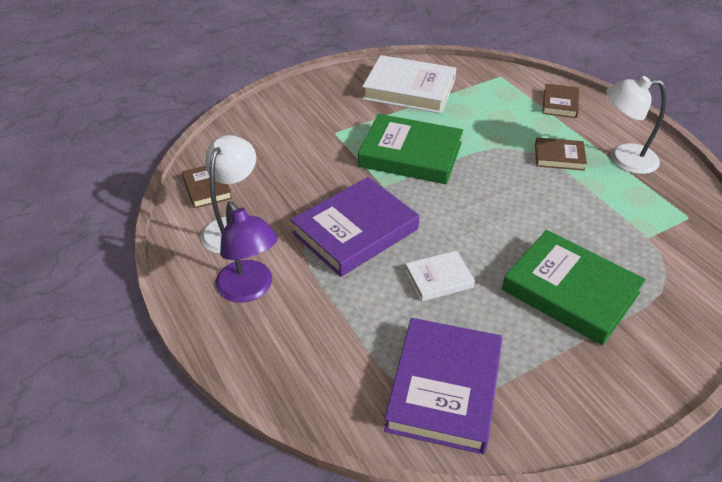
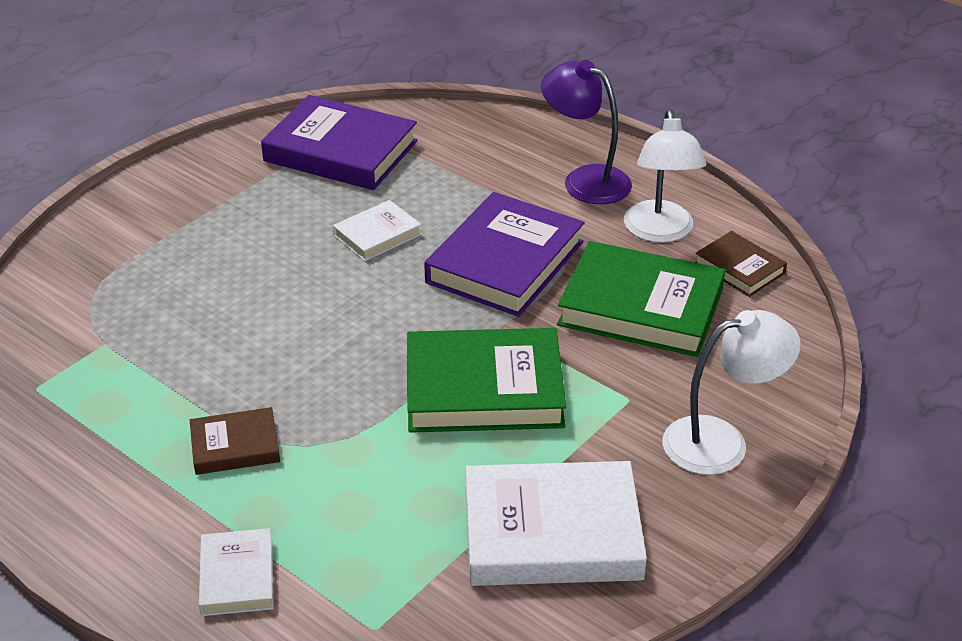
camera: 160 degrees right, 5 degrees down
purple book [384,318,502,454] -> purple book turned 60 degrees counterclockwise [261,95,417,190]
green book [502,230,646,346] -> green book moved to [557,241,725,357]
brown book [542,84,579,118] -> white book [199,528,274,616]
white lamp [606,76,666,174] -> white lamp moved to [663,310,801,475]

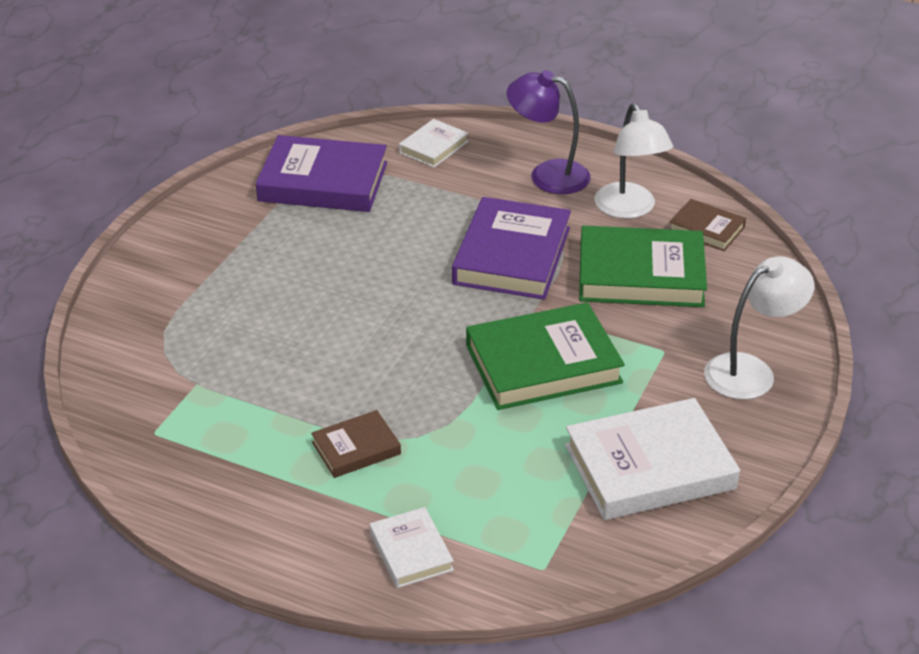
camera: 15 degrees left, 0 degrees up
white book [333,200,422,261] -> white book moved to [399,119,469,168]

